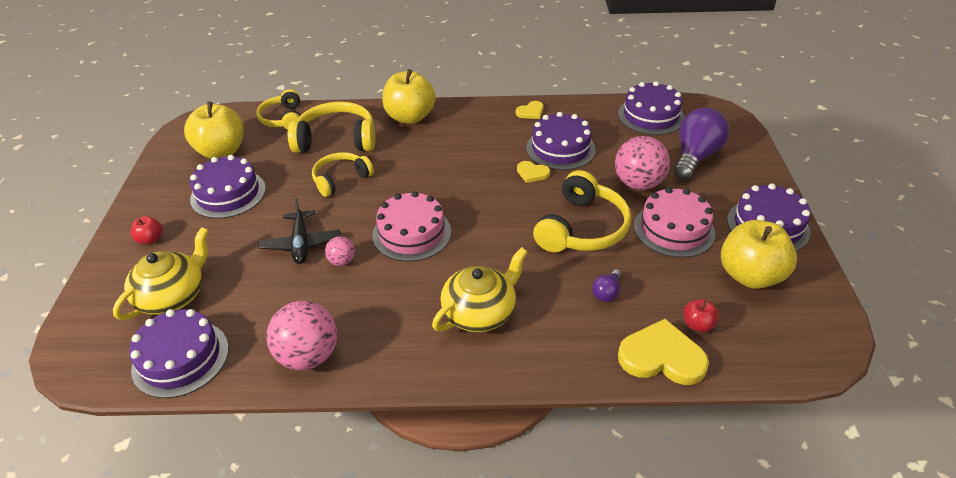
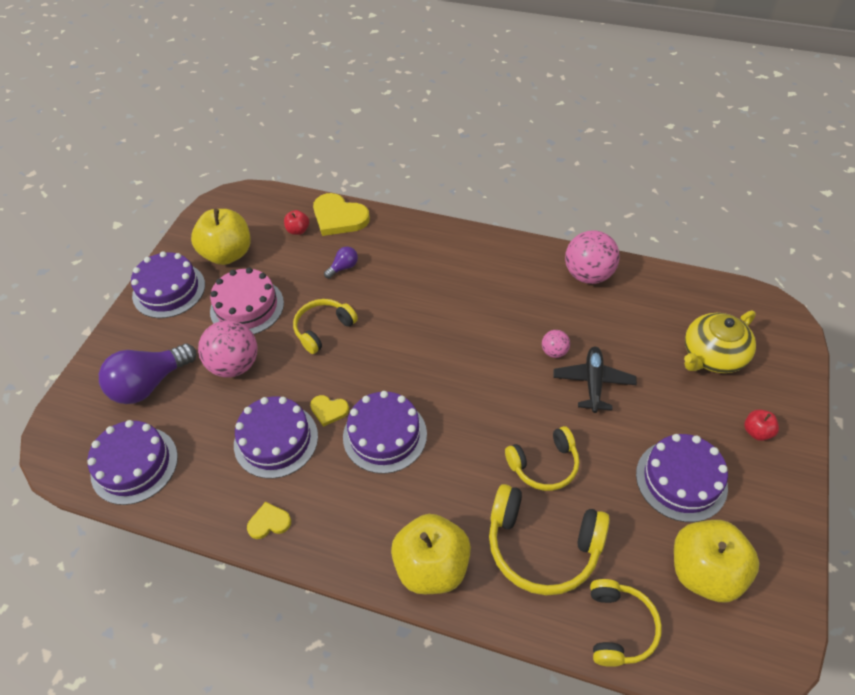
camera: 160 degrees left, 10 degrees up
purple cake [129,309,229,398] -> purple cake moved to [343,391,427,474]
pink cake [372,191,451,261] -> none
yellow teapot [432,247,528,332] -> none
yellow heart [517,161,550,183] -> yellow heart turned 150 degrees clockwise [310,395,349,427]
yellow headphones [533,170,631,252] -> yellow headphones [293,299,358,354], size x0.65

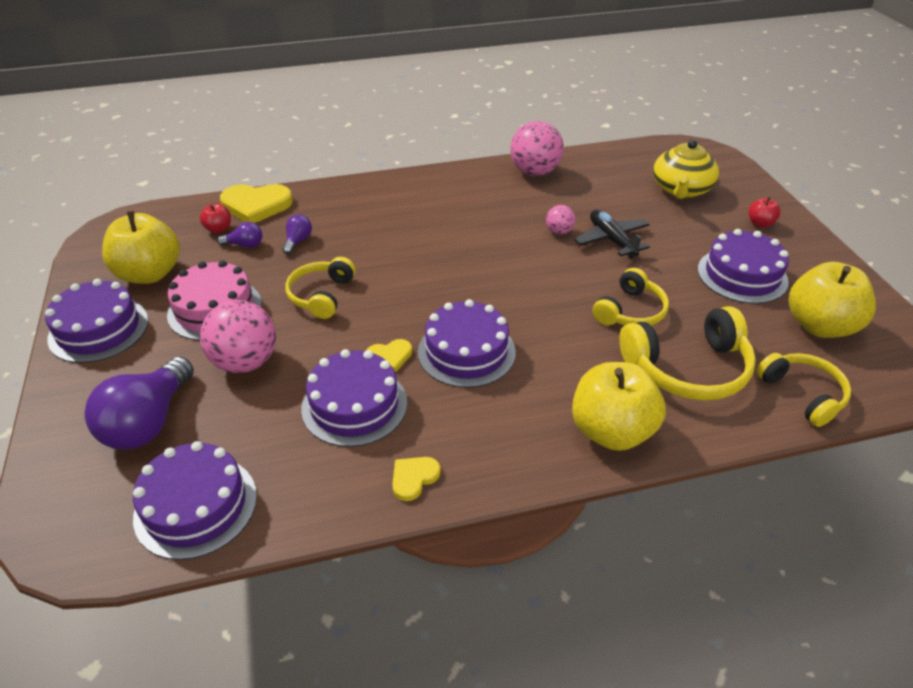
camera: 35 degrees left, 10 degrees down
none -> purple light bulb [217,222,262,248]

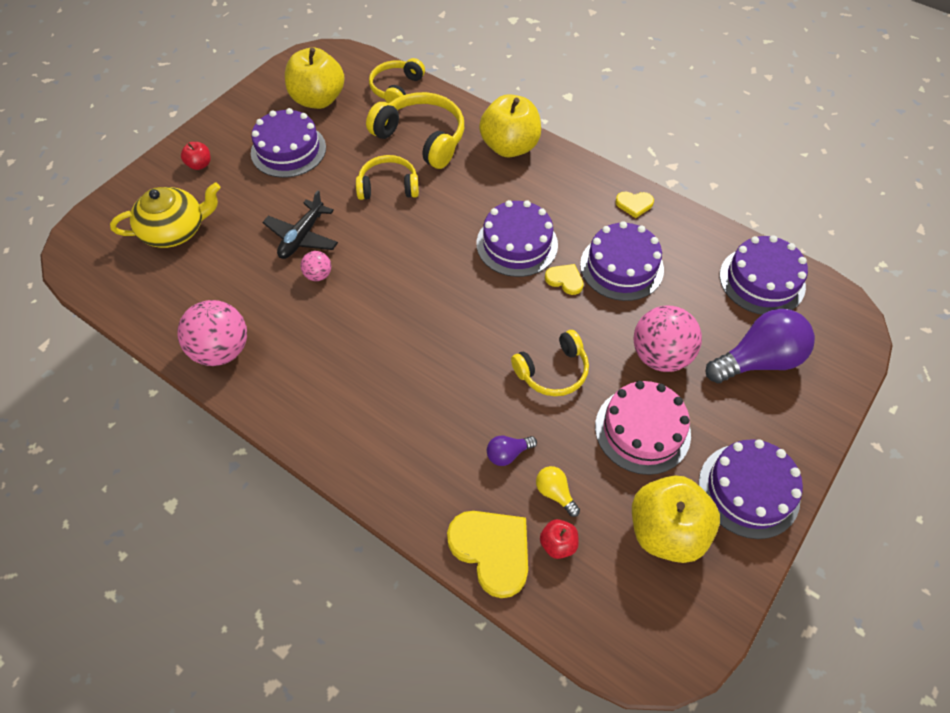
camera: 130 degrees left, 15 degrees up
purple light bulb [217,222,262,248] -> yellow light bulb [536,466,580,517]

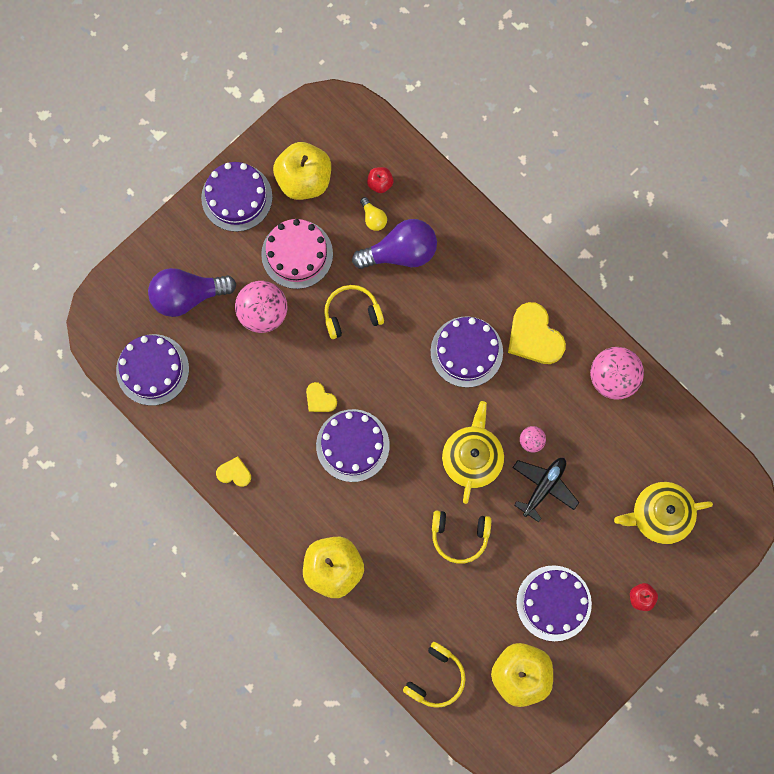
camera: 170 degrees left, 20 degrees up
yellow headphones [366,92,464,169] -> none
yellow heart [447,511,528,598] -> yellow heart moved to [508,302,566,364]
purple light bulb [487,436,537,466] -> purple light bulb [352,219,437,269], size x2.16
purple cake [580,221,664,301] -> purple cake moved to [430,316,503,388]
none -> yellow teapot [442,401,504,504]

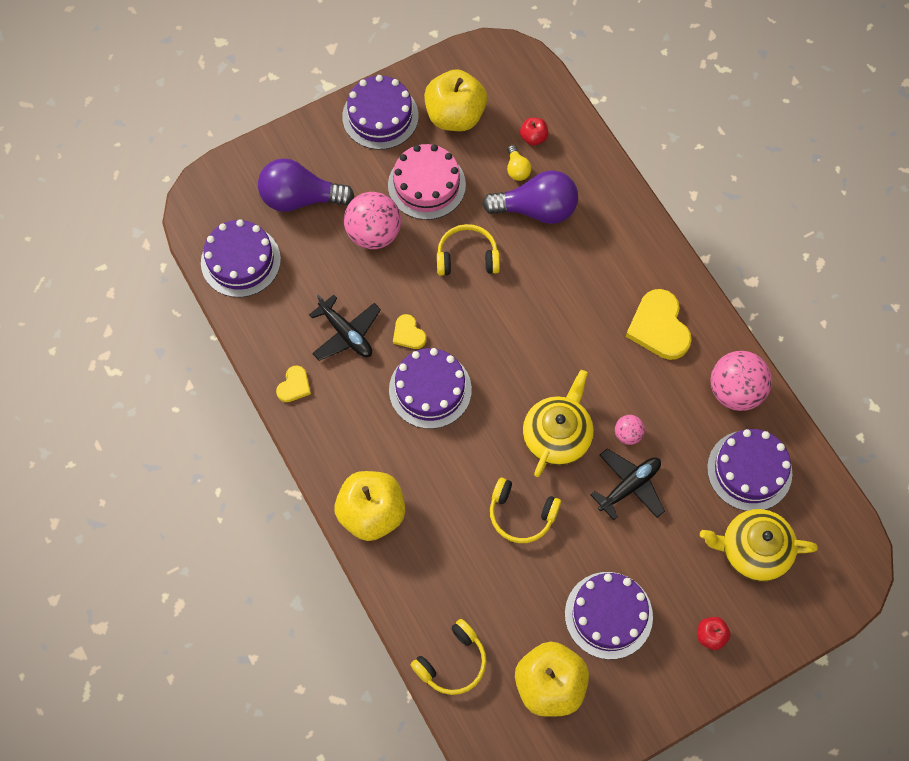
camera: 15 degrees right, 10 degrees down
yellow heart [216,456,251,487] -> yellow heart turned 90 degrees clockwise [276,365,311,402]
purple cake [430,316,503,388] -> purple cake moved to [707,429,792,511]
none -> black plane [309,294,381,361]

